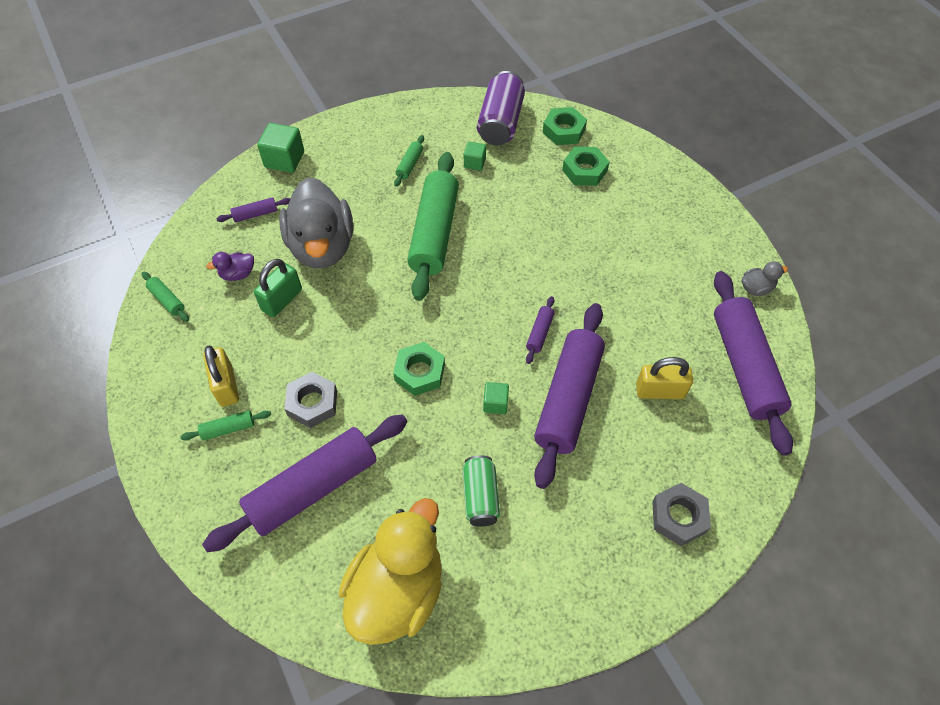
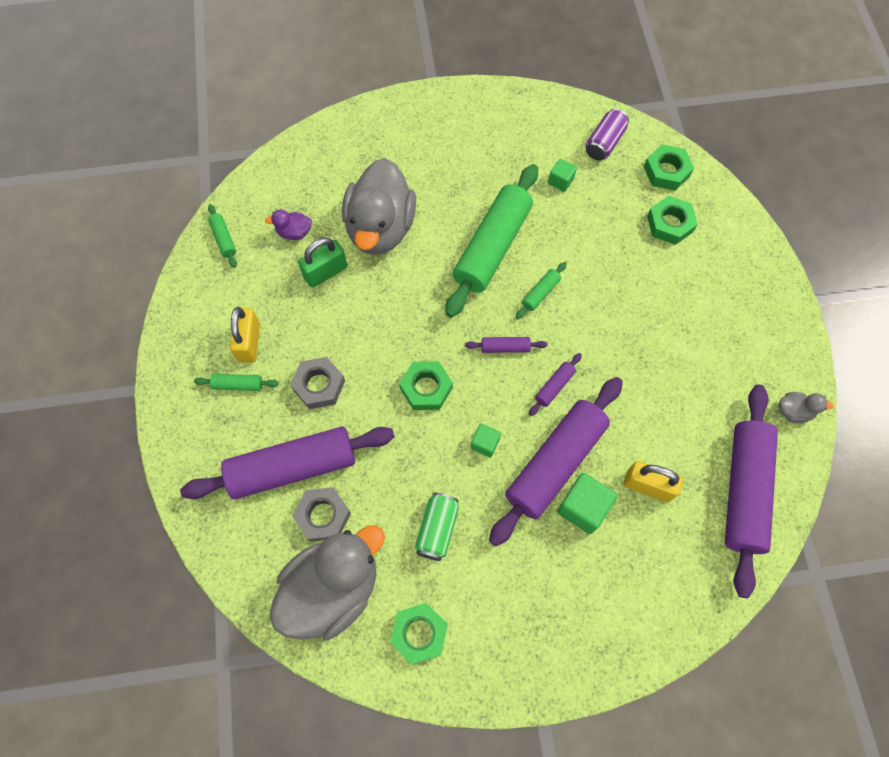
camera: 20 degrees right, 10 degrees up
purple rolling pin [216,197,290,222] -> purple rolling pin moved to [465,337,547,353]
green cube [257,123,304,173] -> green cube moved to [557,473,617,534]
yellow duck [339,498,442,645] -> grey duck [270,525,385,641]
green rolling pin [394,135,424,187] -> green rolling pin moved to [516,262,567,319]
purple can [477,71,525,146] -> purple can [586,108,629,160], size x0.65
grey nut [652,483,711,546] -> grey nut moved to [292,487,351,542]
none -> green nut [390,603,448,665]

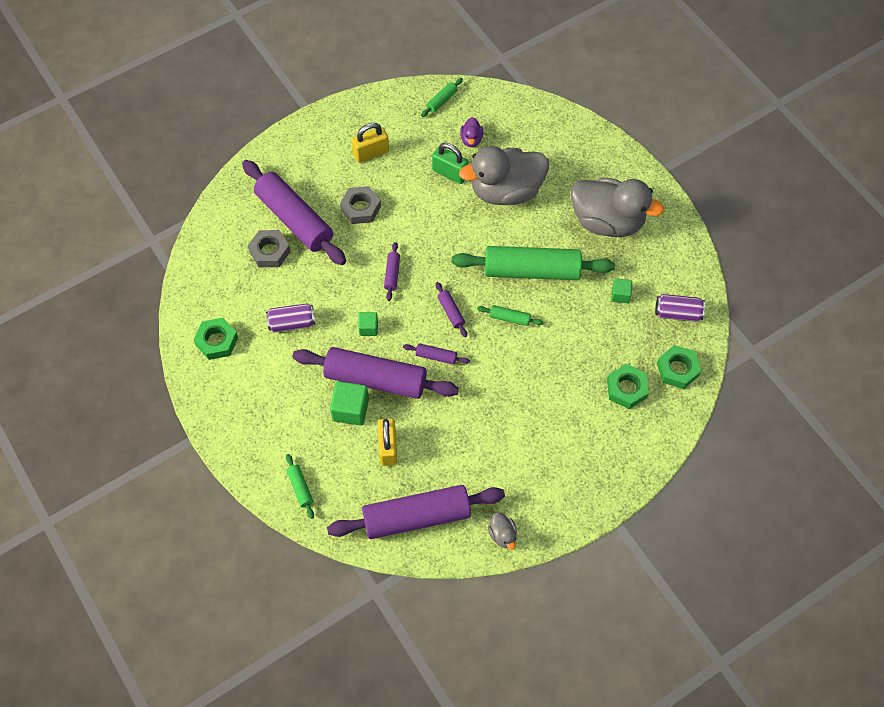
camera: 65 degrees right, 5 degrees down
green rolling pin [194,374,279,391] -> green rolling pin moved to [286,454,314,519]
purple duck [265,210,312,240] -> purple duck turned 150 degrees counterclockwise [460,117,483,147]
grey duck [270,525,385,641] -> grey duck moved to [570,178,664,237]
green nut [399,361,453,410] -> purple rolling pin [384,242,400,301]
green can [415,493,459,561] -> purple can [266,304,315,332]

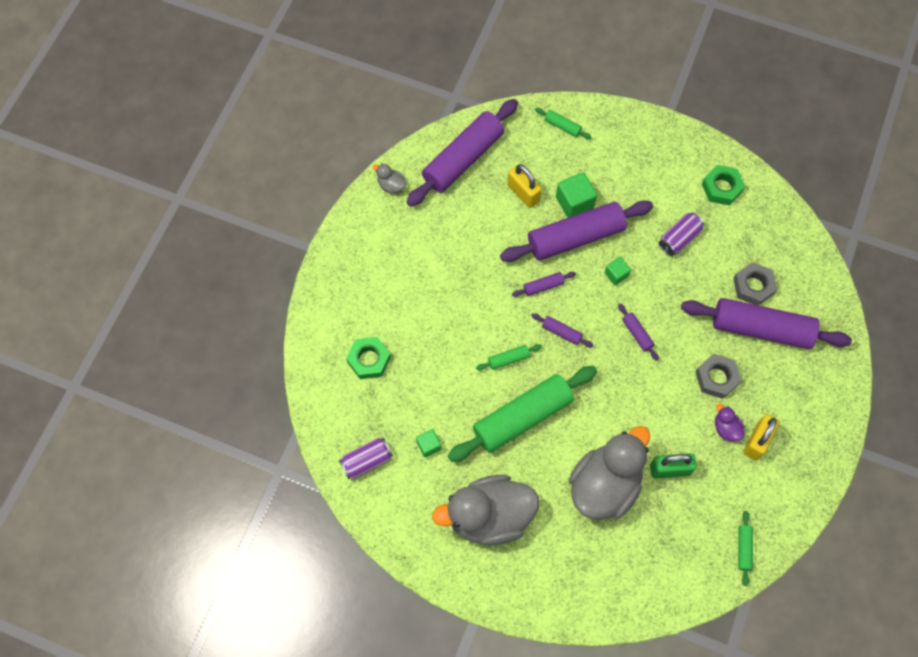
camera: 145 degrees right, 5 degrees up
purple duck [460,117,483,147] -> purple duck moved to [715,404,745,441]
green nut [657,345,701,389] -> none

